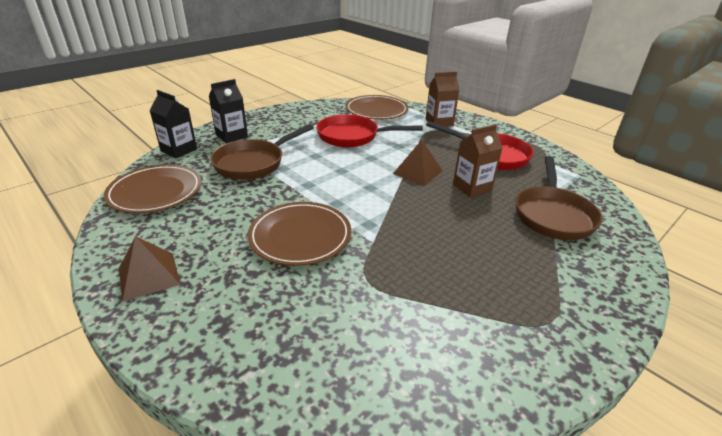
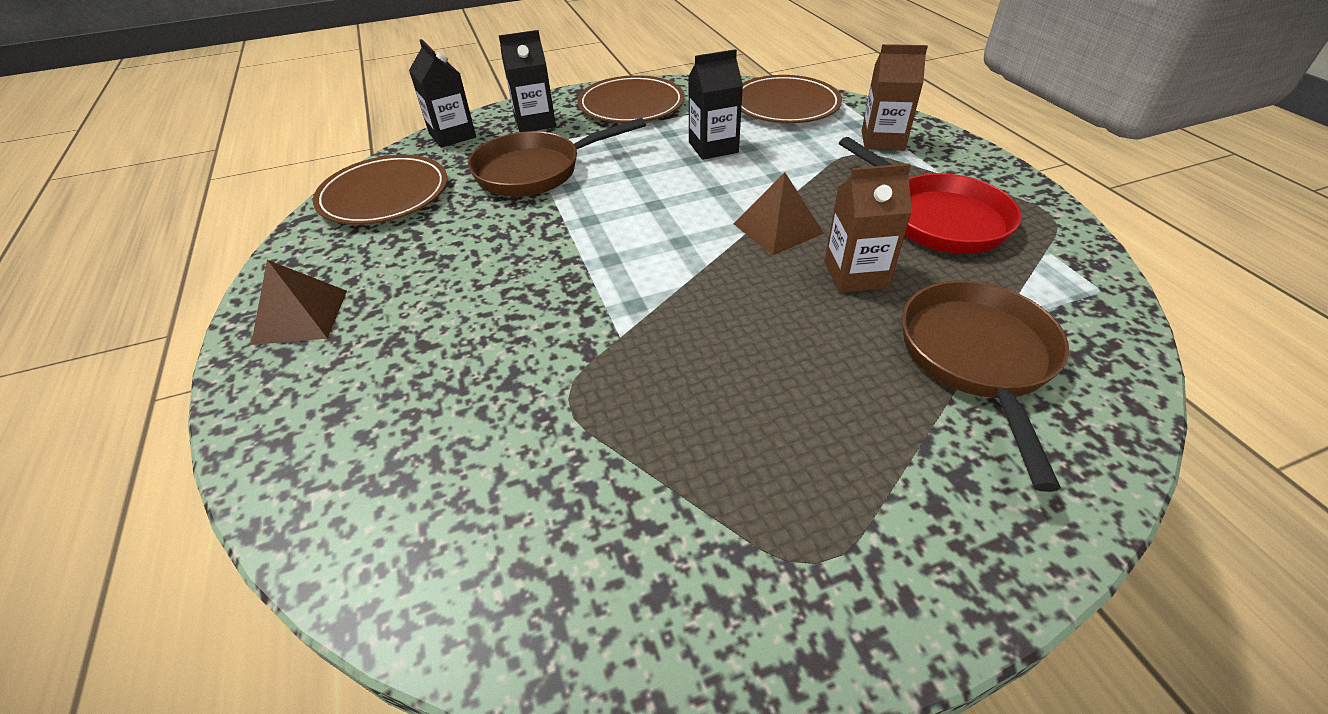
camera: 25 degrees right, 10 degrees up
brown plate [247,202,351,266] -> brown plate moved to [577,75,685,123]
red pan [316,114,423,147] -> black carton [688,49,743,160]
brown pan [516,156,603,240] -> brown pan turned 150 degrees clockwise [902,280,1069,492]

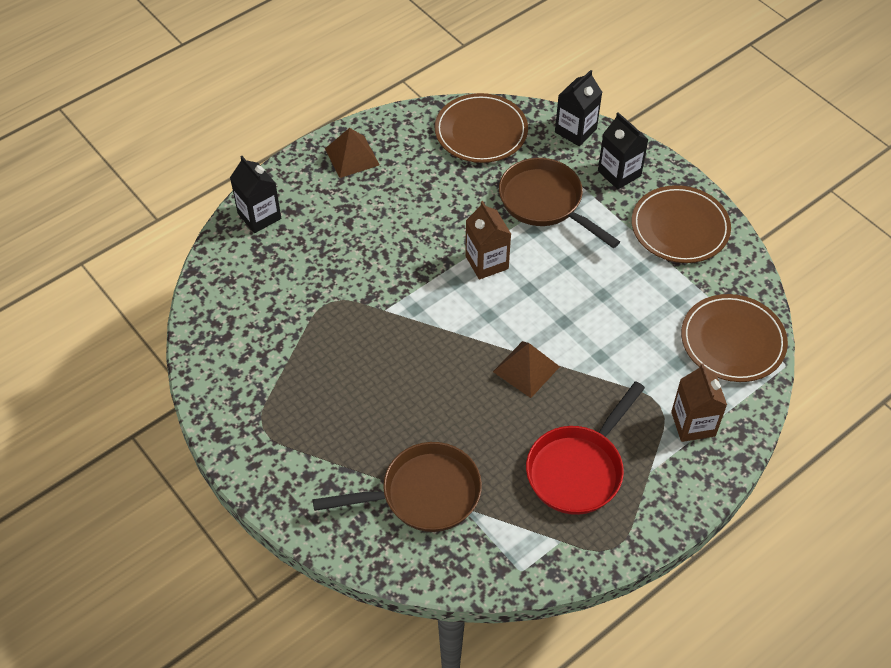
camera: 70 degrees right, 10 degrees up
black carton [688,49,743,160] -> black carton moved to [230,156,281,233]
brown carton [824,163,912,293] -> brown carton moved to [465,201,511,280]

